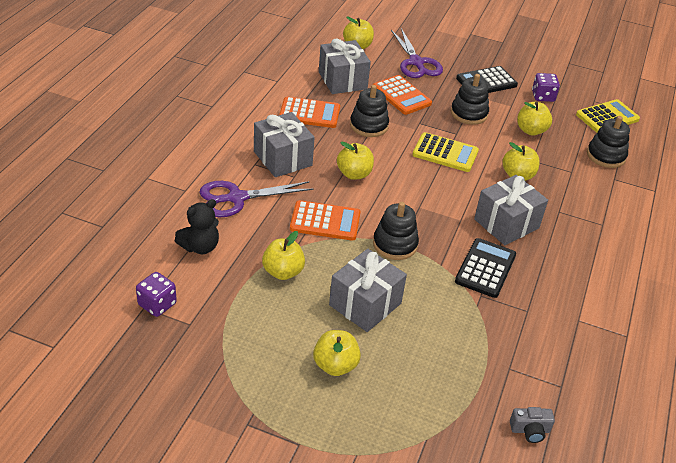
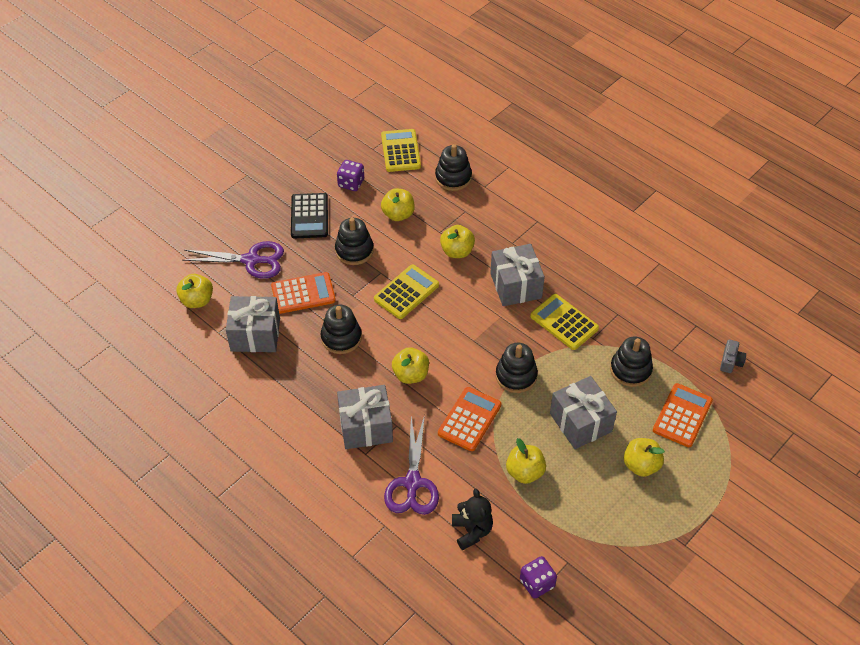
camera: 65 degrees left, 10 degrees up
orange calculator [279,97,340,128] -> orange calculator moved to [653,383,713,447]
black calculator [455,238,516,298] -> yellow calculator [530,294,599,350]
none -> black stacking toy [610,337,653,387]

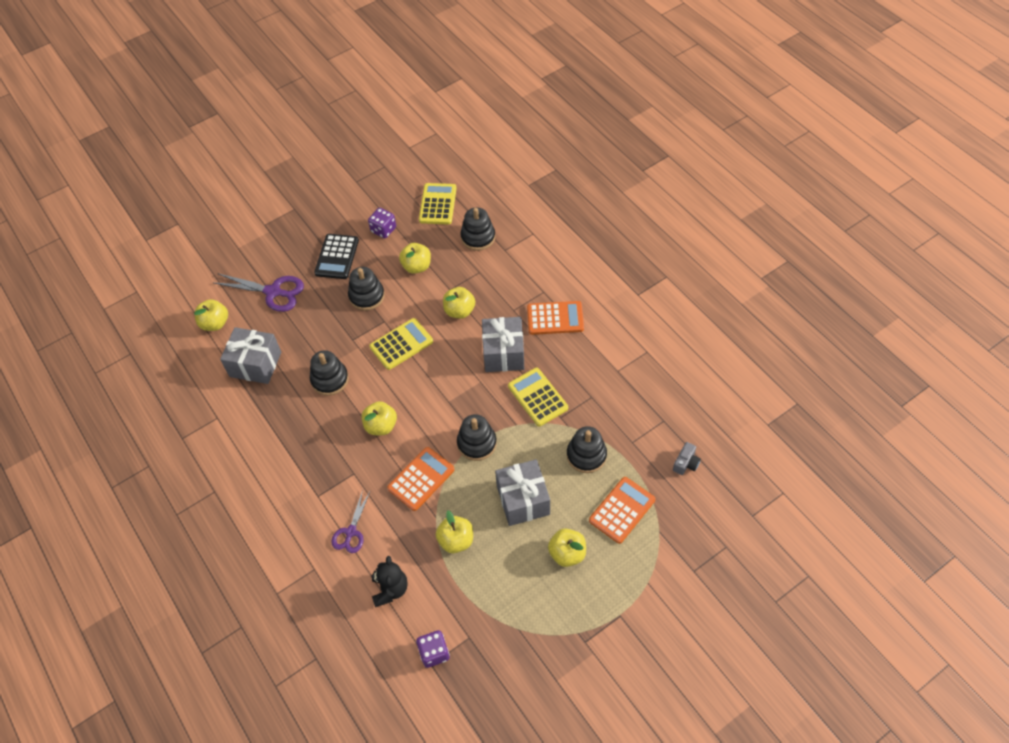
camera: 15 degrees right, 5 degrees up
orange calculator [271,272,336,314] -> orange calculator moved to [527,301,584,335]
grey gift [337,385,393,449] -> none
purple scissors [384,415,439,515] -> purple scissors [331,490,370,553], size x0.63

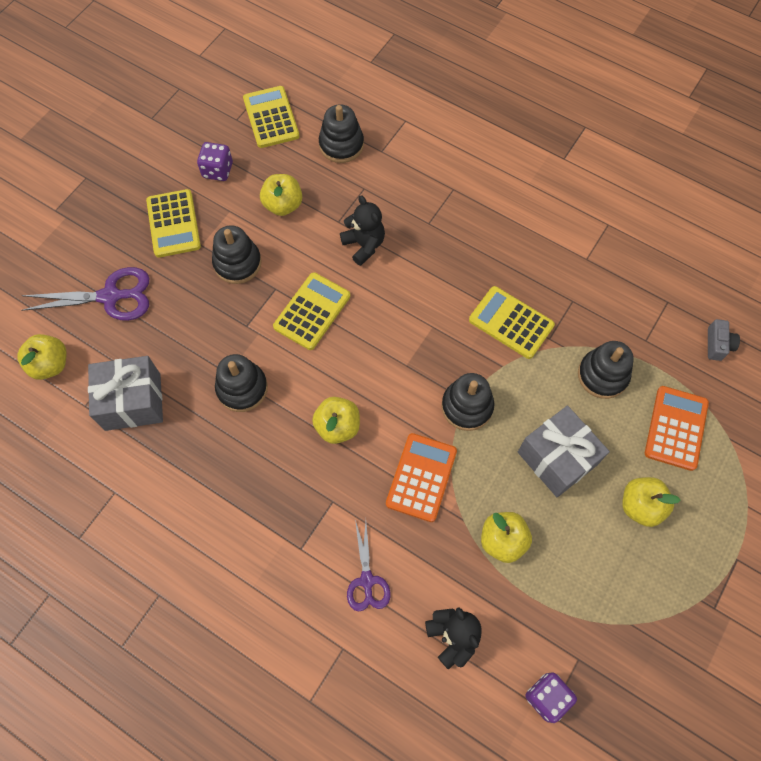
camera: 25 degrees left, 10 degrees up
black calculator [314,234,359,279] -> yellow calculator [146,189,201,258]
yellow apple [443,287,475,319] -> black teddy bear [340,195,385,266]
grey gift [482,317,524,372] -> none
orange calculator [527,301,584,335] -> none

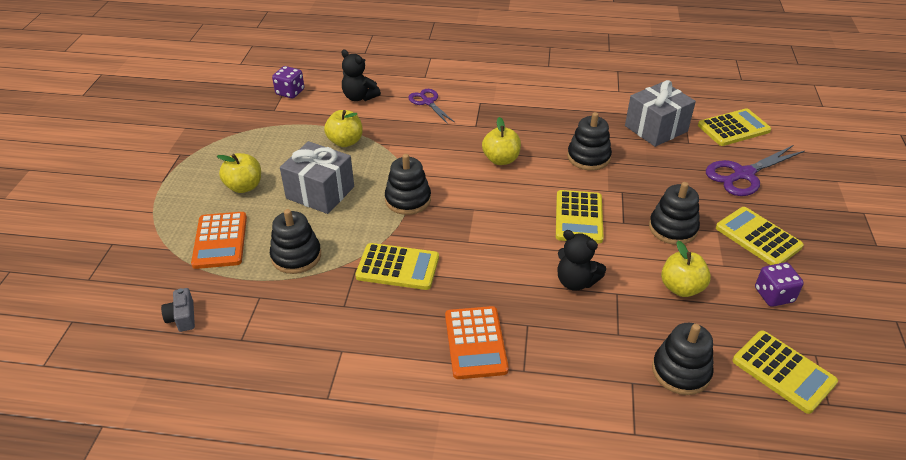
camera: 155 degrees right, 25 degrees down
yellow apple [17,334,67,380] -> yellow calculator [698,108,771,146]
orange calculator [386,433,457,522] -> orange calculator moved to [445,306,509,379]

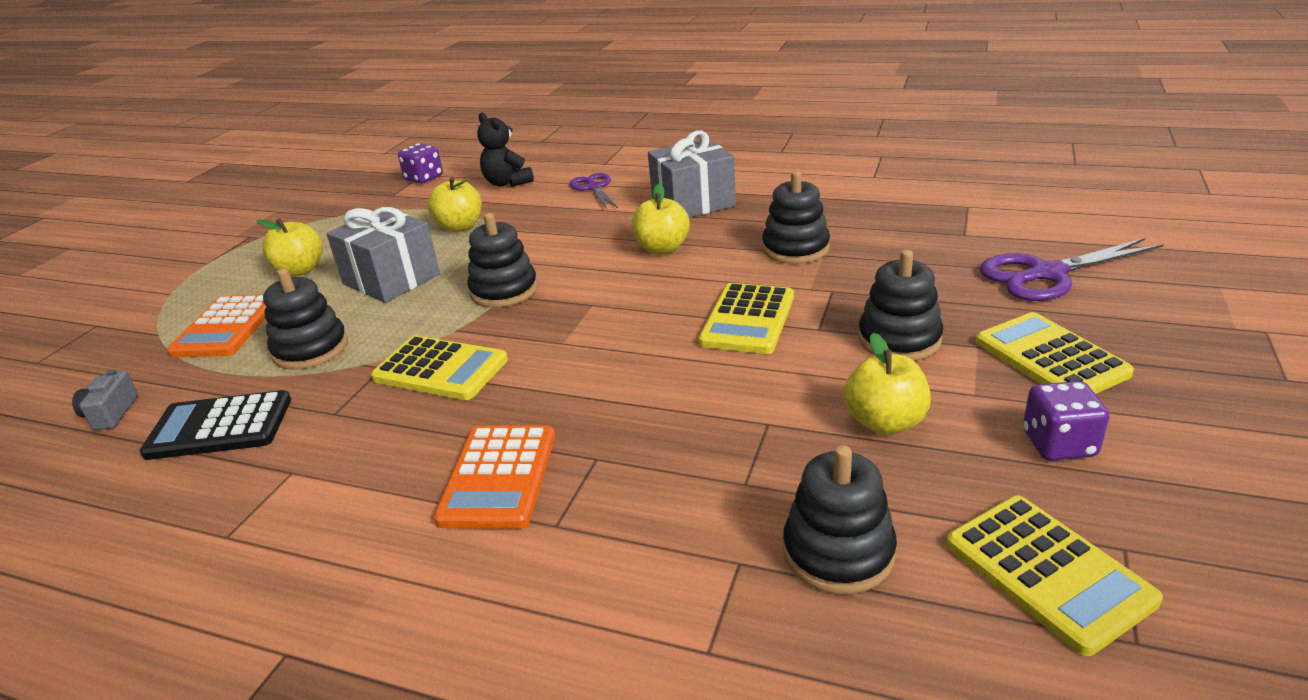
camera: 15 degrees right, 10 degrees down
black teddy bear [557,230,606,291] -> none
grey gift [625,80,696,147] -> grey gift moved to [648,130,736,218]
yellow calculator [698,108,771,146] -> none
none -> black calculator [140,390,291,460]

